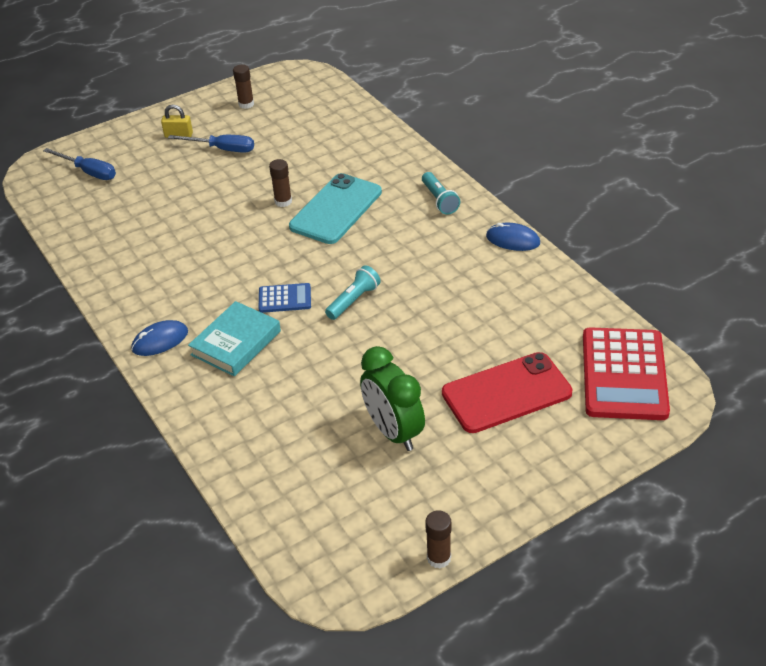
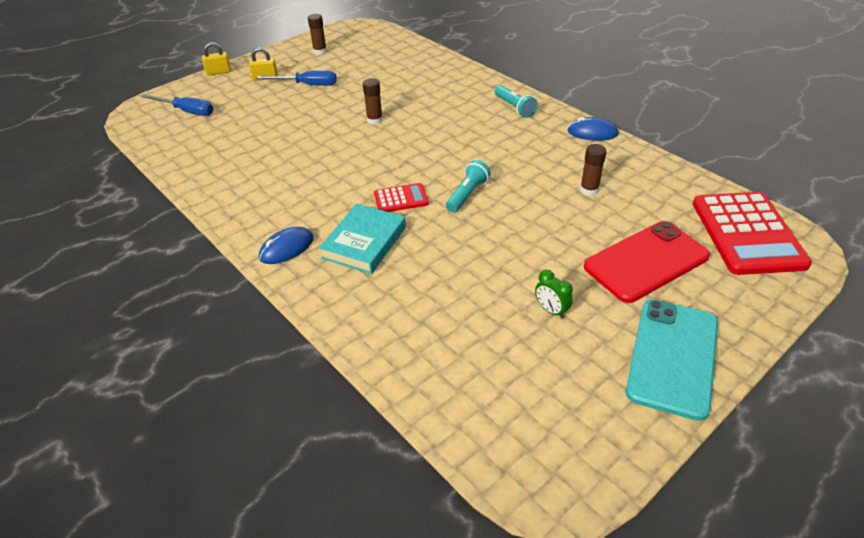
camera: 10 degrees left, 0 degrees up
blue calculator [259,283,311,313] -> red calculator [374,183,429,212]
turquoise phone [289,173,382,244] -> turquoise phone moved to [626,299,718,421]
green clock [360,346,425,451] -> green clock [535,270,573,319], size x0.47
brown glue stick [425,510,451,569] -> brown glue stick moved to [580,144,607,196]
none -> yellow padlock [202,42,231,76]

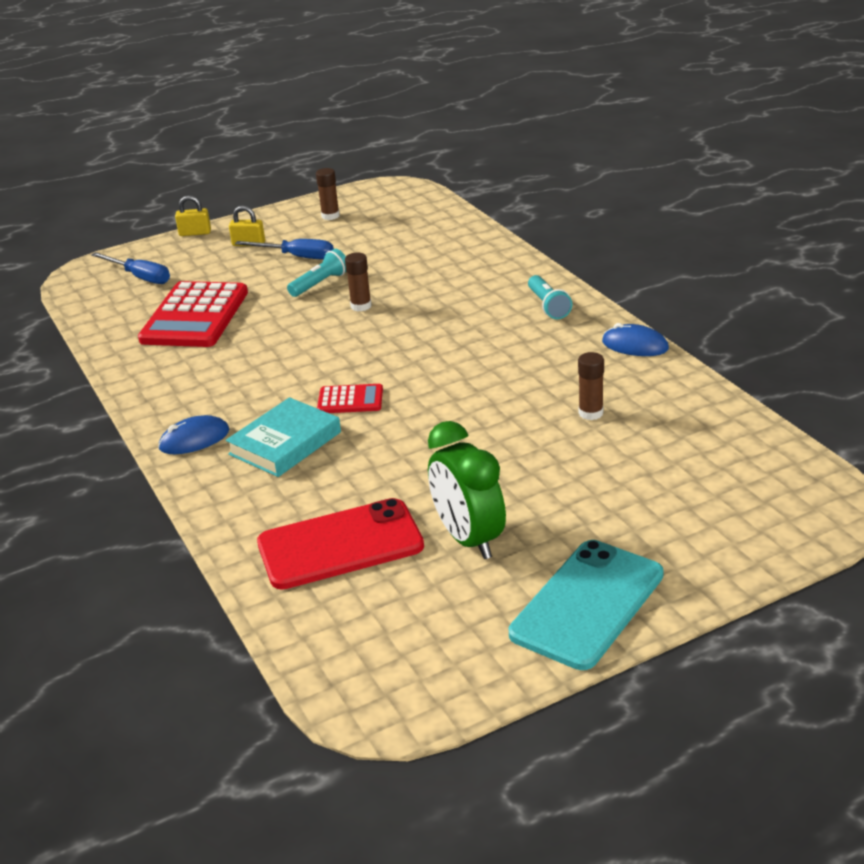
camera: 15 degrees right, 10 degrees down
turquoise flashlight [446,160,491,212] -> turquoise flashlight moved to [287,249,346,297]
green clock [535,270,573,319] -> green clock [428,421,506,559], size x2.12
red phone [584,221,710,303] -> red phone moved to [257,498,424,589]
red calculator [693,192,812,275] -> red calculator moved to [138,281,248,347]

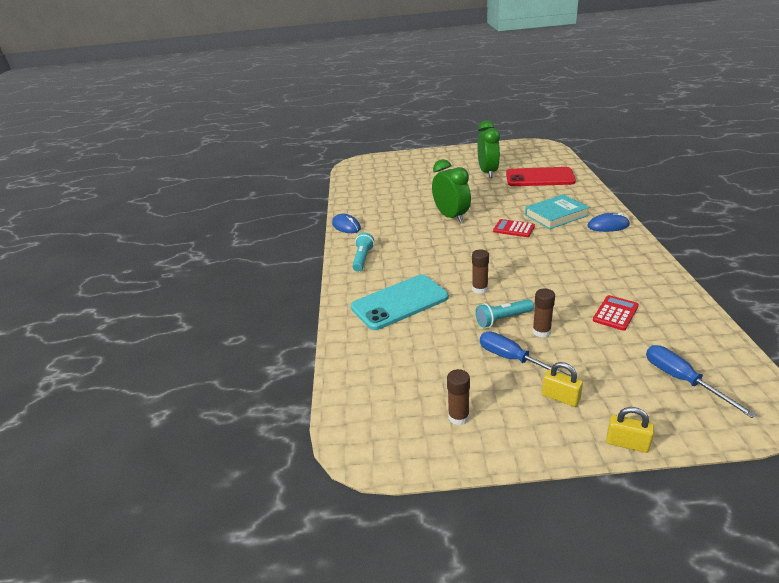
camera: 155 degrees left, 0 degrees up
red calculator [138,281,248,347] -> red calculator [593,295,639,331], size x0.49
turquoise phone [509,540,664,670] -> turquoise phone moved to [351,275,448,330]
brown glue stick [578,352,604,420] -> brown glue stick moved to [533,289,555,338]
none -> green clock [432,159,471,223]

